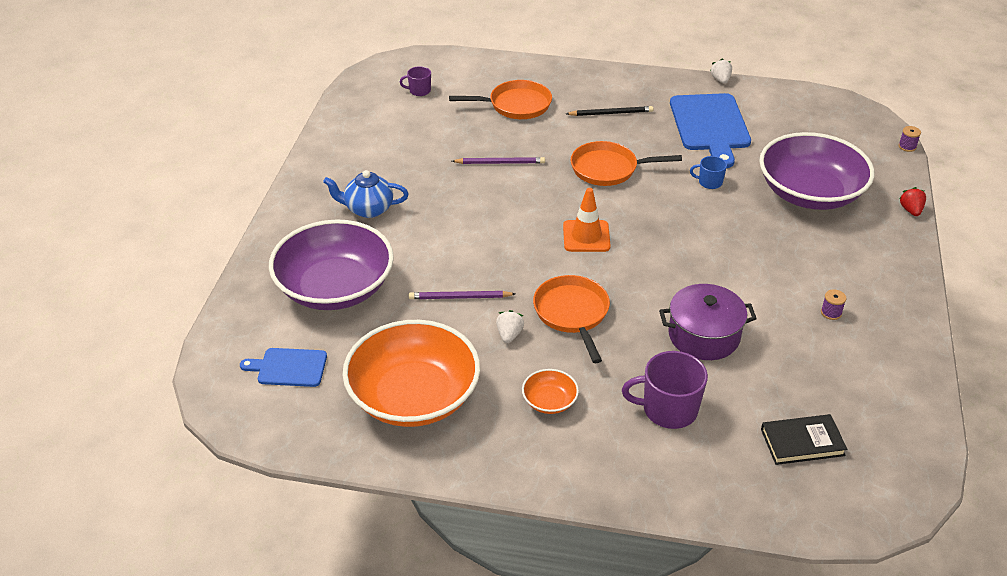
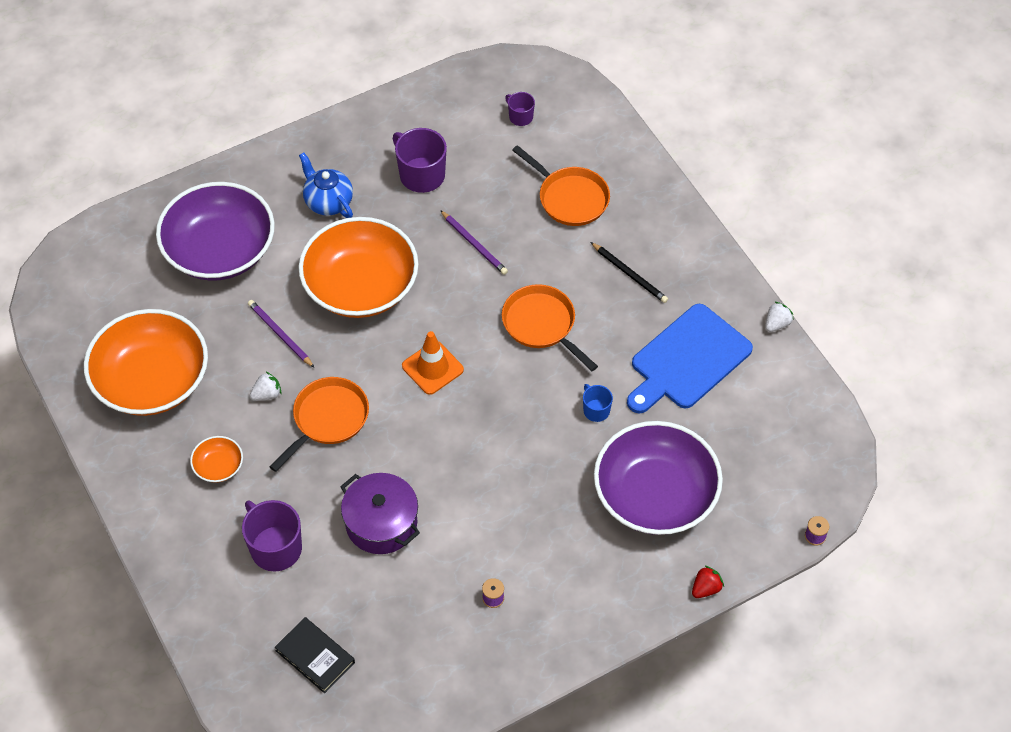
camera: 50 degrees right, 15 degrees up
blue cutting board [240,348,327,387] -> none
none -> orange bowl [298,217,419,318]
none -> purple mug [392,128,447,193]

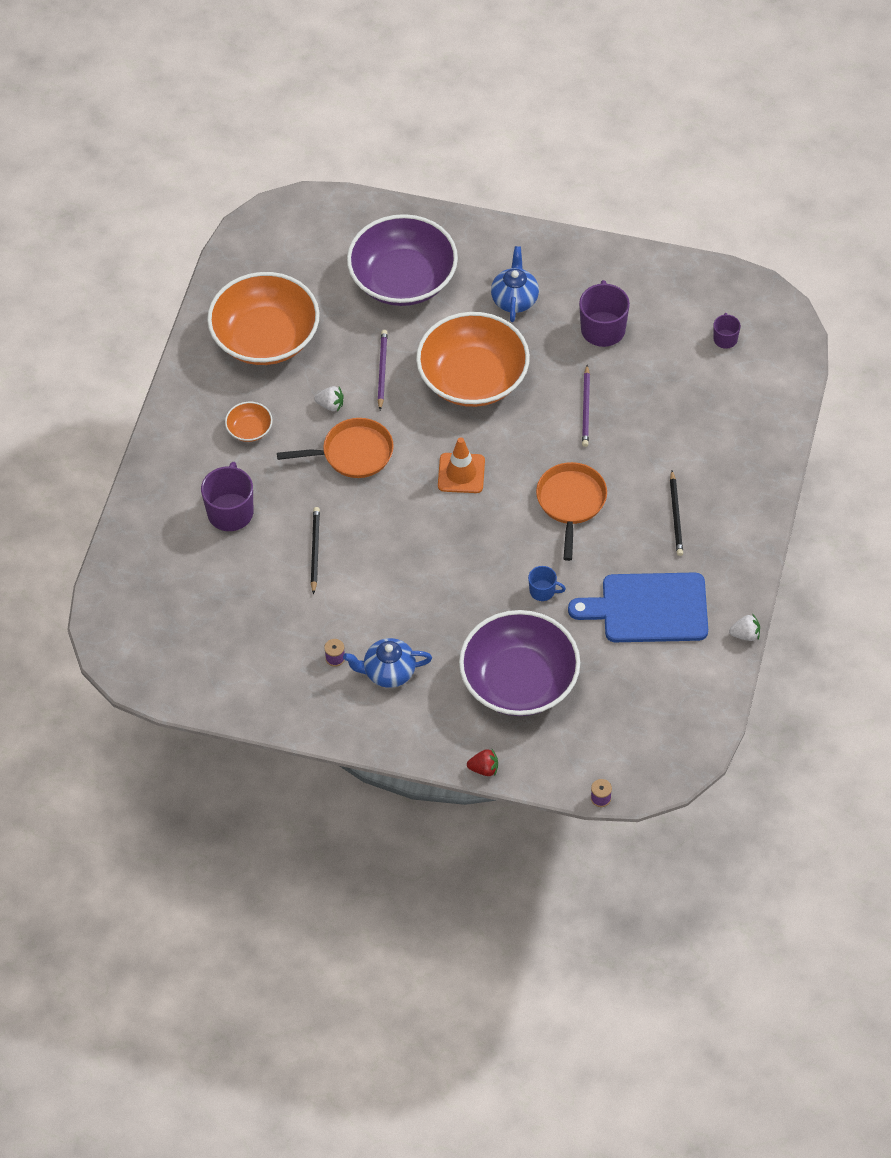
camera: 45 degrees right, 0 degrees up
black book [275,617,355,693] -> none
purple pot [340,473,420,554] -> black pencil [311,507,320,594]
orange pan [512,145,610,226] -> none
blue mug [583,384,613,422] -> blue mug turned 90 degrees clockwise [528,566,566,601]
none -> blue teapot [343,638,432,688]

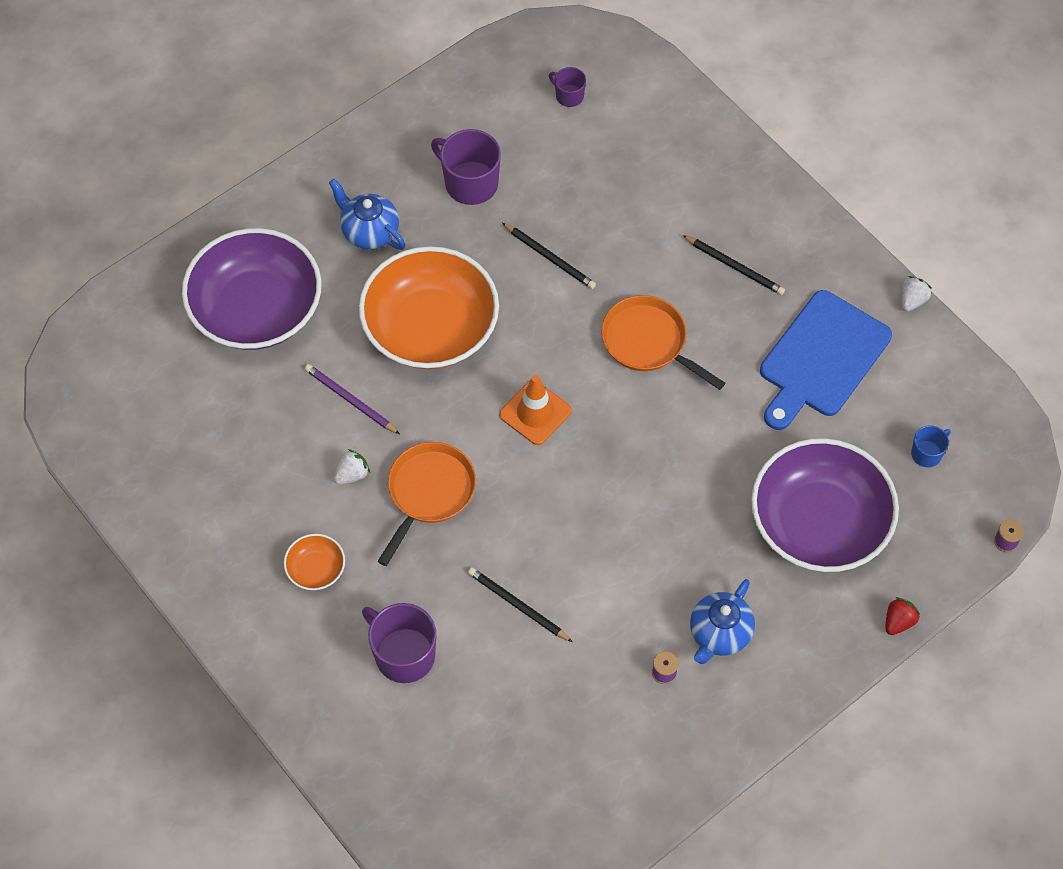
camera: 55 degrees left, 5 degrees up
orange bowl [207,272,320,365] -> none
blue mug [528,566,566,601] -> blue mug moved to [911,425,951,467]
purple pencil [582,365,590,447] -> black pencil [502,223,596,289]

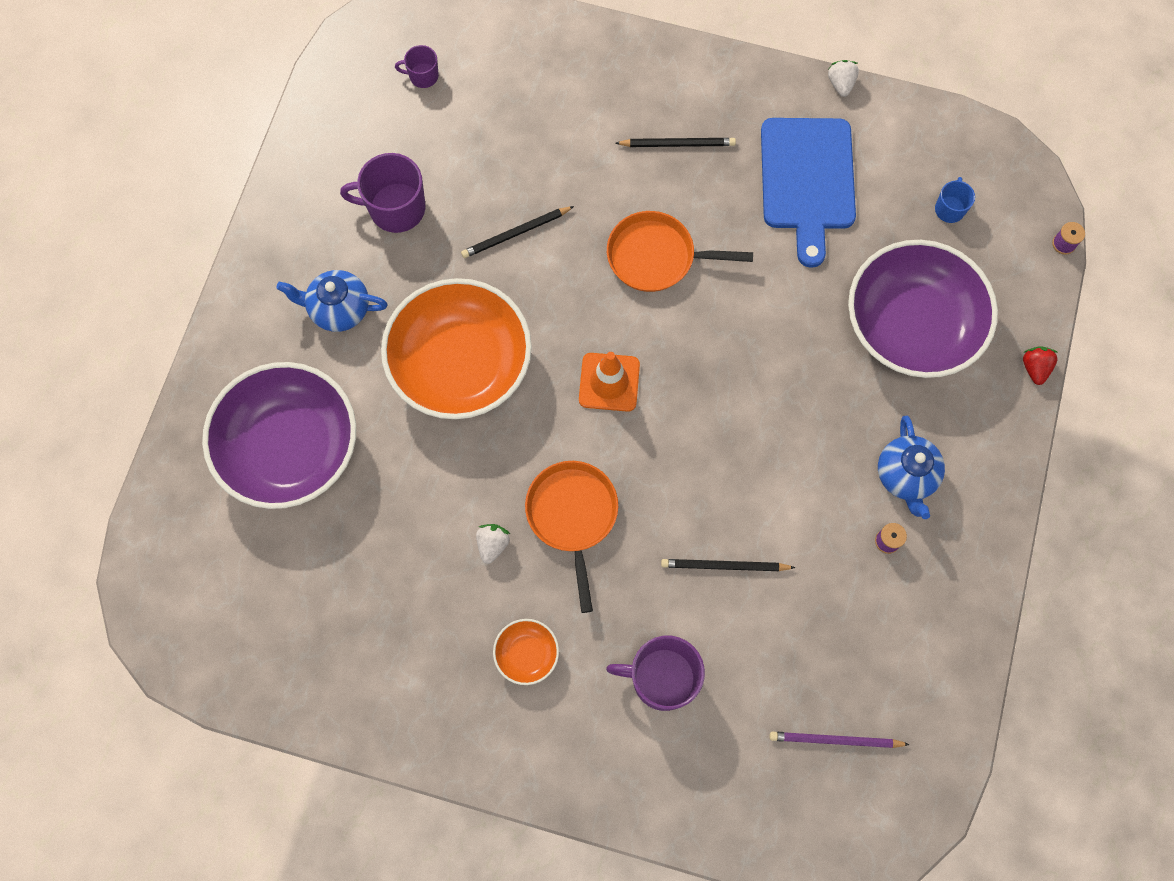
camera: 35 degrees left, 10 degrees up
purple pencil [305,364,400,434] -> purple pencil moved to [770,731,910,748]
black pencil [502,223,596,289] -> black pencil turned 150 degrees clockwise [461,206,574,258]

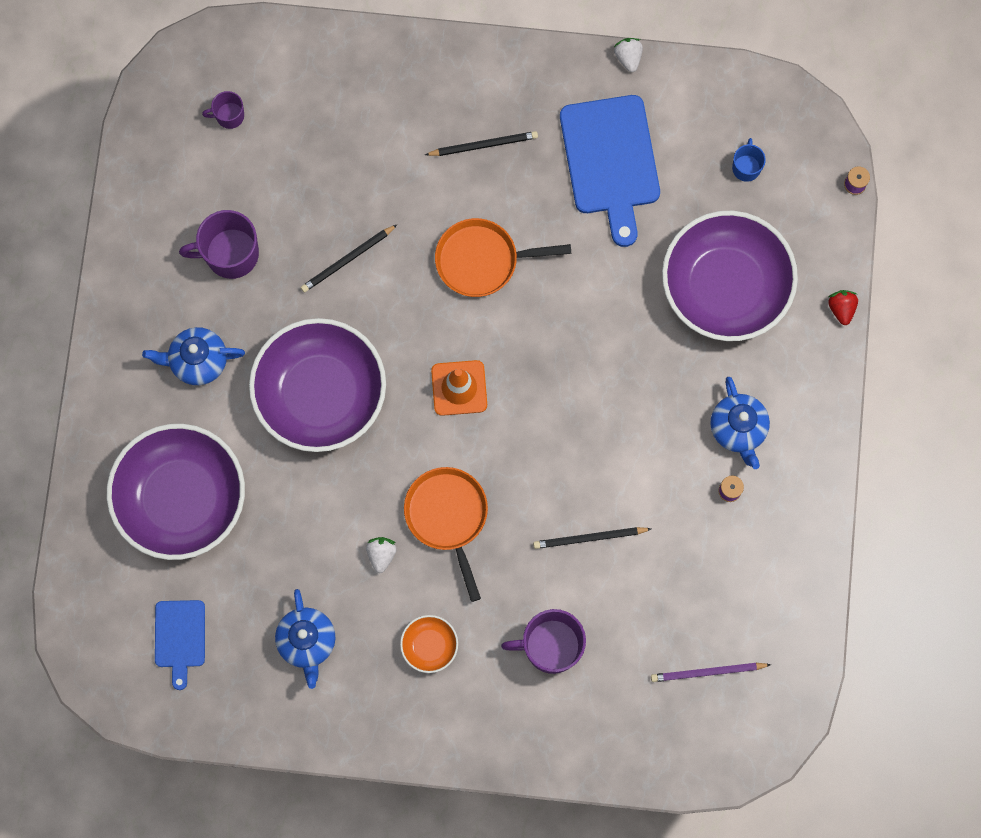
camera: 10 degrees left, 5 degrees up
orange bowl [381,278,532,419] -> purple bowl [249,318,386,452]
none -> blue cutting board [155,600,205,690]
none -> blue teapot [275,589,335,689]

